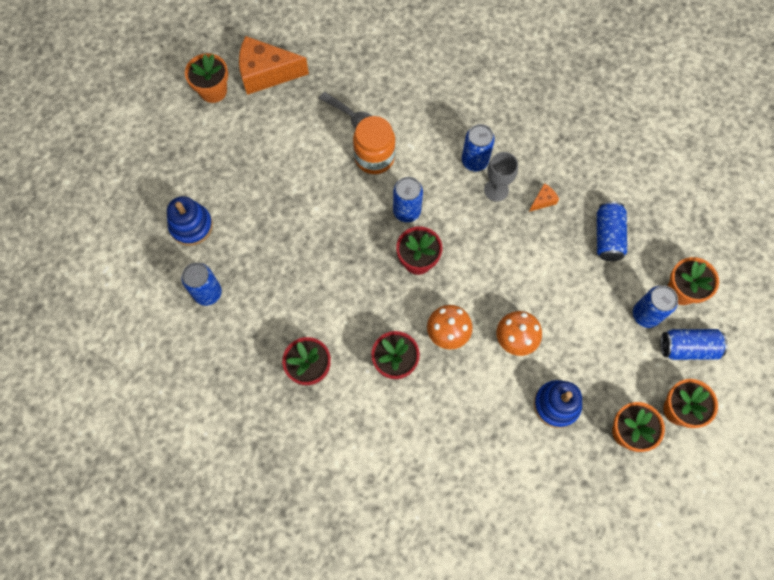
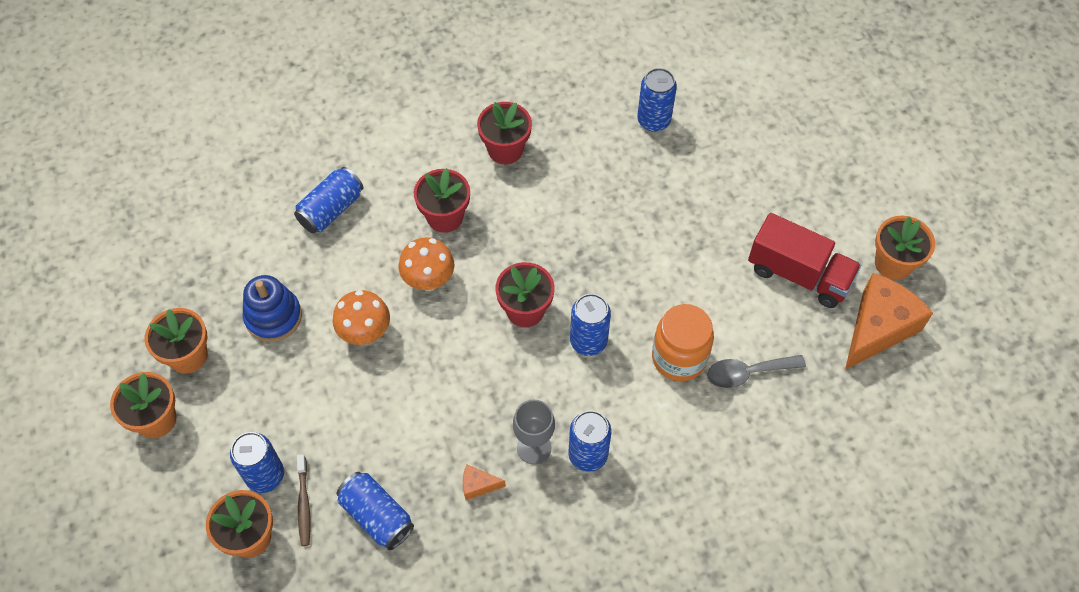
camera: 130 degrees right, 10 degrees down
blue stacking toy [167,196,213,246] -> none
orange cheese [529,183,559,212] -> orange cheese turned 90 degrees clockwise [463,465,506,500]
blue can [660,329,728,360] -> blue can moved to [294,167,363,233]
none -> brown toothbrush [297,454,310,546]
none -> red truck [748,213,861,308]

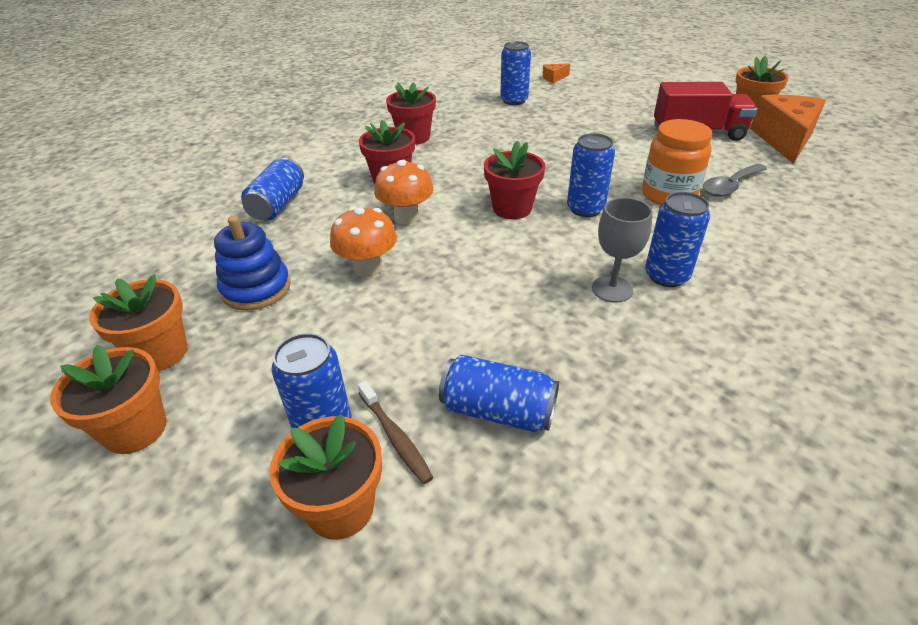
camera: 25 degrees left, 20 degrees down
orange cheese [463,465,506,500] -> orange cheese moved to [542,63,570,83]

